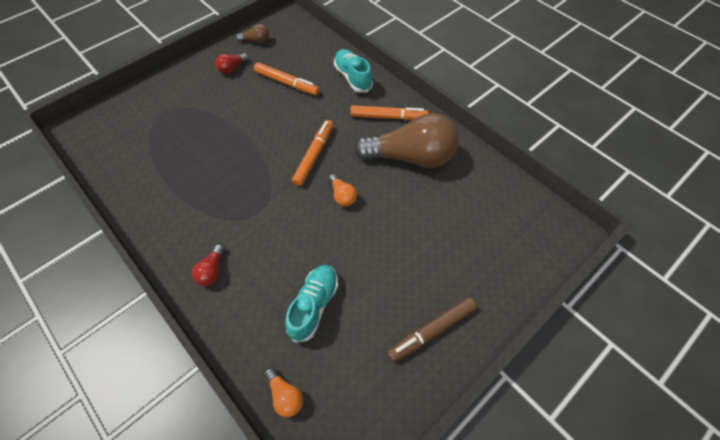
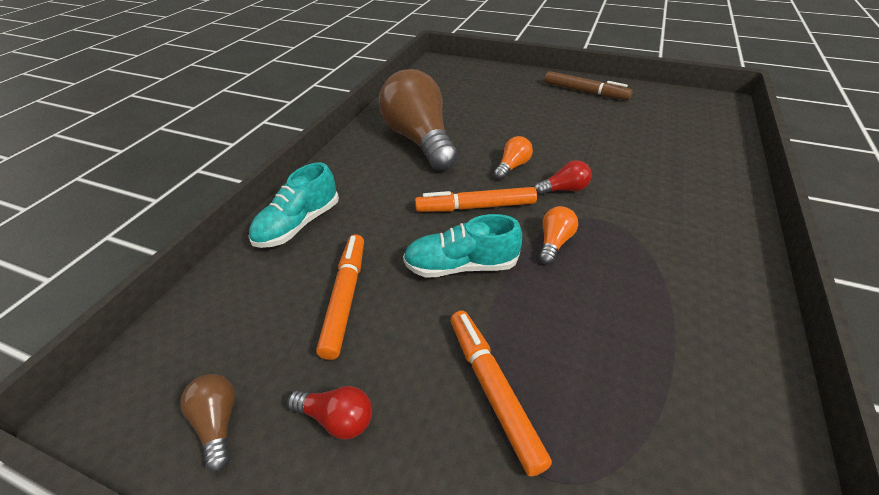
camera: 115 degrees left, 15 degrees down
red light bulb [192,244,225,286] -> red light bulb moved to [534,160,592,195]
orange light bulb [264,367,303,417] -> orange light bulb moved to [539,206,578,265]
turquoise shoe [285,265,338,342] -> turquoise shoe moved to [403,214,522,278]
orange marker [350,105,429,120] -> orange marker moved to [450,310,552,477]

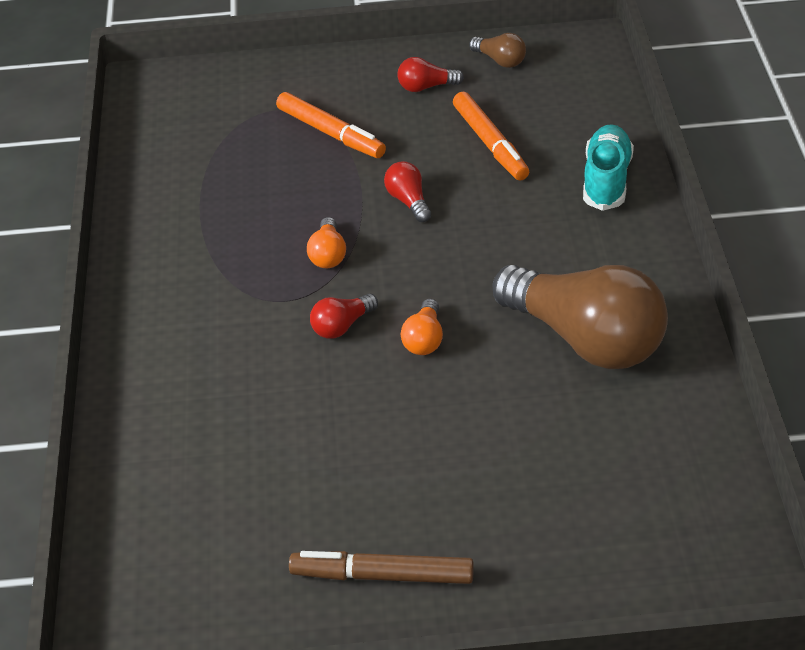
camera: 155 degrees right, 0 degrees up
turquoise shoe [403,214,522,278] -> red light bulb [384,161,431,222]
orange marker [415,187,537,212] -> none

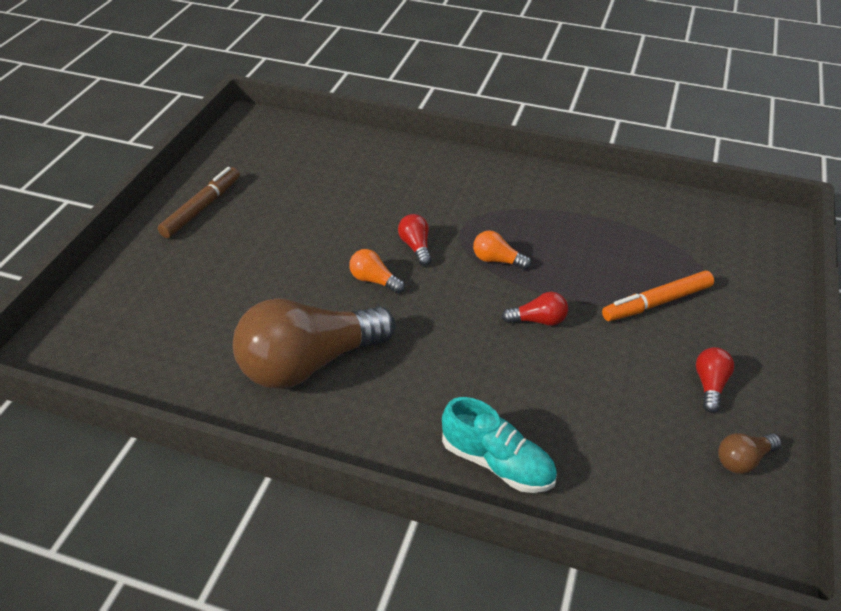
camera: 110 degrees right, 0 degrees up
orange marker [453,92,529,181] -> none

